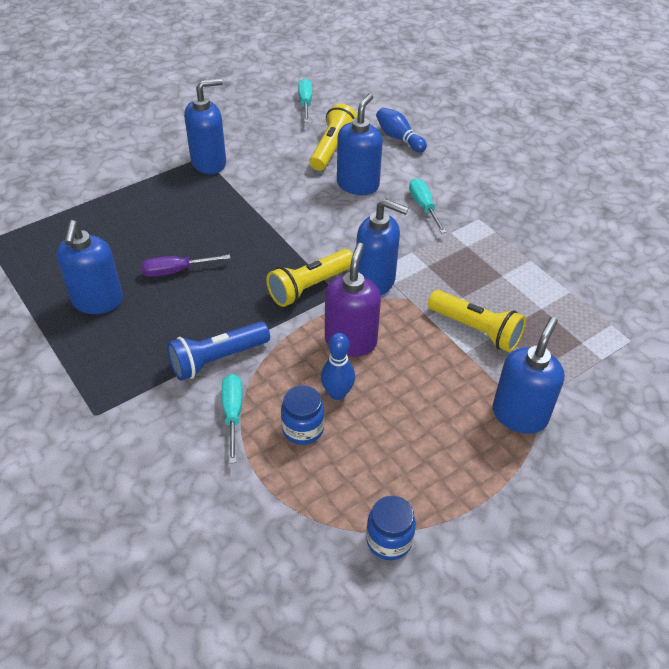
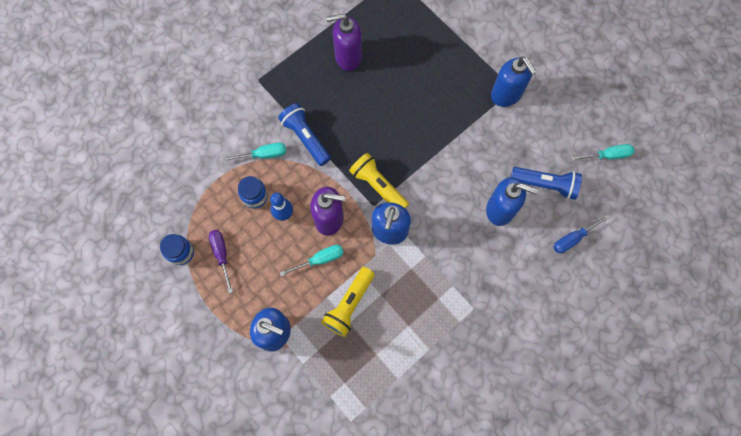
camera: 85 degrees right, 25 degrees up
blue soap dispenser [56,220,123,314] -> purple soap dispenser [326,14,362,71]
purple screwdriver [141,254,231,277] -> purple screwdriver moved to [209,230,233,294]
yellow flashlight [310,103,358,171] -> blue flashlight [511,167,582,200]
blue bowling pin [376,108,427,152] -> blue screwdriver [554,215,610,253]
turquoise screwdriver [409,178,447,234] -> turquoise screwdriver moved to [280,245,344,276]

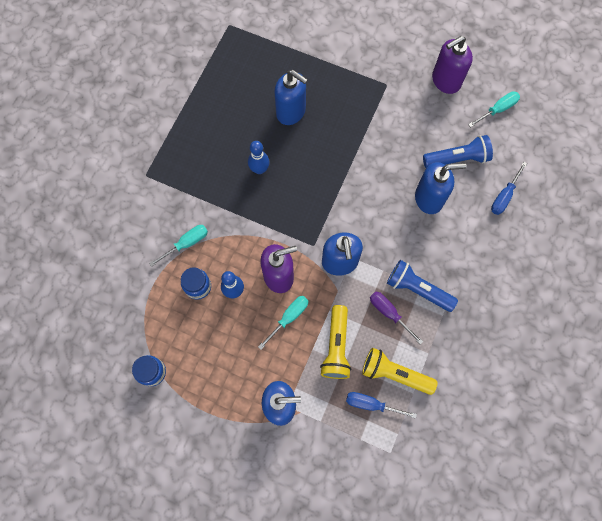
camera: 25 degrees left, 0 degrees up
purple screwdriver [209,230,233,294] -> purple screwdriver moved to [370,291,423,345]
blue flashlight [278,103,331,166] -> blue flashlight moved to [387,260,458,312]
purple soap dispenser [326,14,362,71] -> purple soap dispenser moved to [432,36,473,94]
yellow flashlight [349,153,409,209] -> yellow flashlight moved to [362,348,438,395]
blue soap dispenser [491,56,536,107] -> blue soap dispenser moved to [274,70,308,125]
none -> blue bowling pin [248,141,270,174]
none -> blue screwdriver [346,392,417,418]

